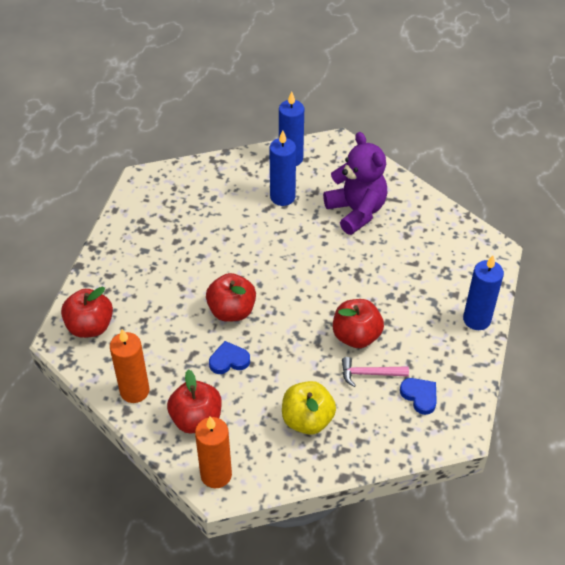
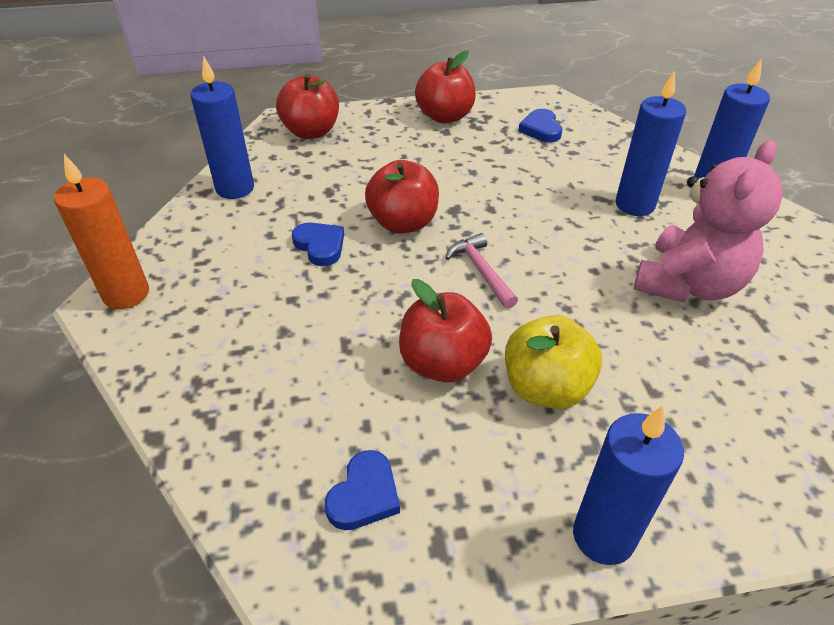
camera: 65 degrees right, 5 degrees down
orange candle [110,329,149,403] -> blue candle [191,56,254,199]
red apple [167,369,222,434] -> red apple moved to [415,50,476,123]
yellow apple [282,381,336,435] -> yellow apple moved to [505,315,602,409]
purple teddy bear [323,132,388,235] -> pink teddy bear [633,140,783,303]
pink hammer [342,357,409,387] -> pink hammer moved to [446,233,518,309]
none -> blue heart [519,109,562,143]

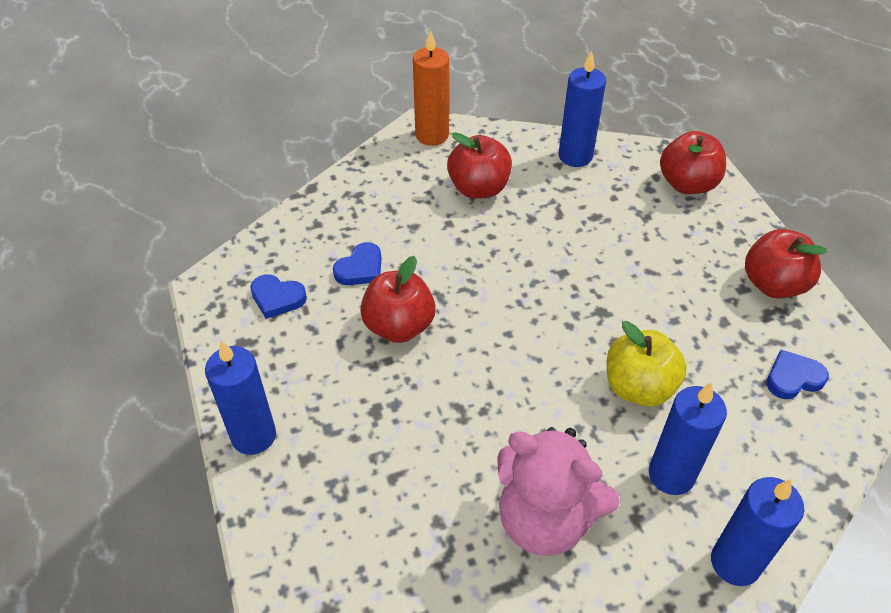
camera: 80 degrees right, 5 degrees up
blue heart [292,222,344,266] -> blue heart moved to [333,242,381,285]
red apple [365,160,439,233] -> red apple moved to [447,132,512,199]
pink hammer [446,233,518,309] -> none
yellow apple [505,315,602,409] -> yellow apple moved to [607,321,687,407]

